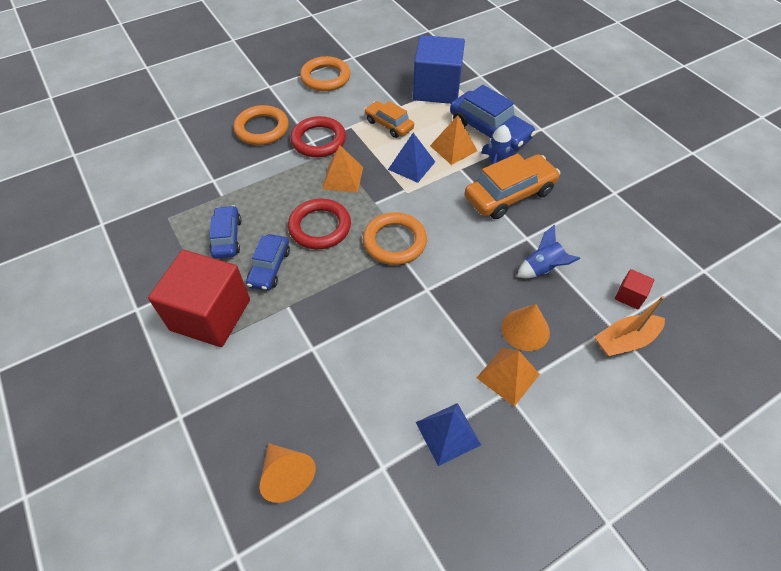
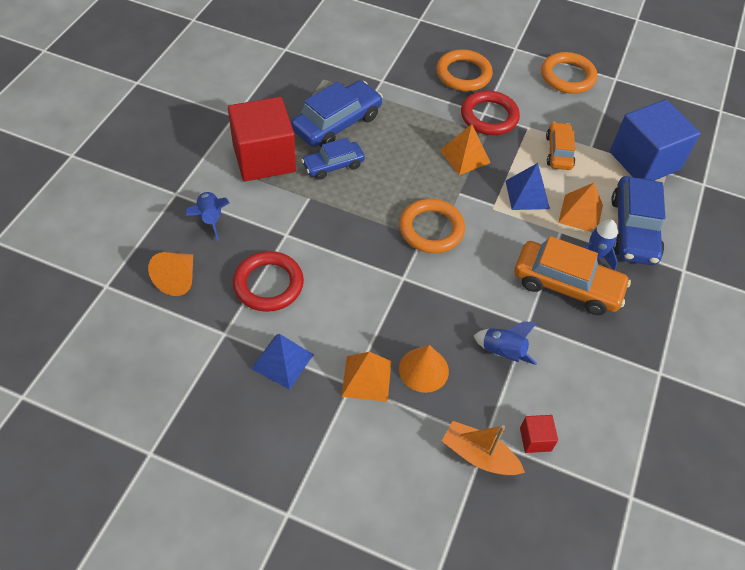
camera: 50 degrees right, 0 degrees up
blue car [209,205,241,259] -> blue car [291,80,383,147], size x1.63
red ring [288,199,351,249] -> red ring moved to [233,251,304,312]
none -> blue rocket [186,192,229,241]

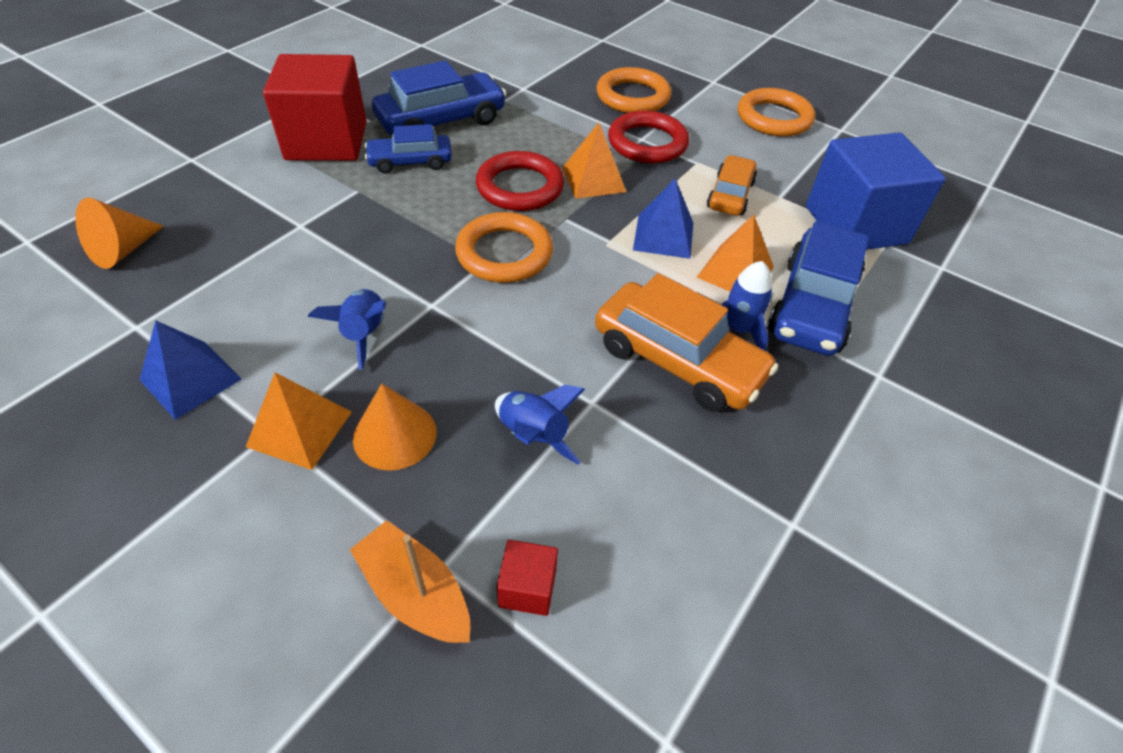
camera: 15 degrees right, 5 degrees down
blue rocket [186,192,229,241] -> blue rocket moved to [308,289,386,370]
red ring [233,251,304,312] -> red ring moved to [476,151,564,211]

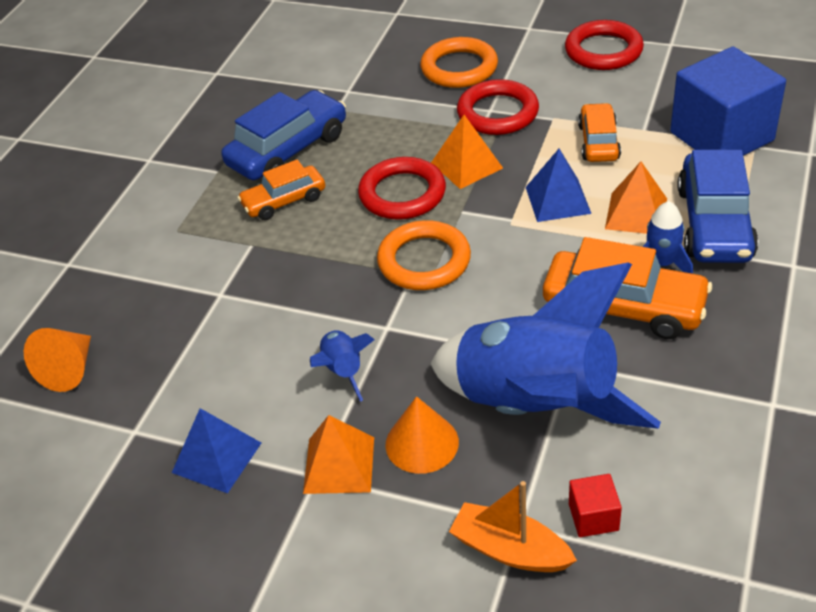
camera: 10 degrees left, 5 degrees down
red cube [263,54,367,161] -> none
blue car [365,124,452,174] -> orange car [237,160,325,220]
blue rocket [495,385,585,465] -> blue rocket [430,262,661,429], size x2.40
orange ring [738,88,815,137] -> red ring [565,20,644,70]

